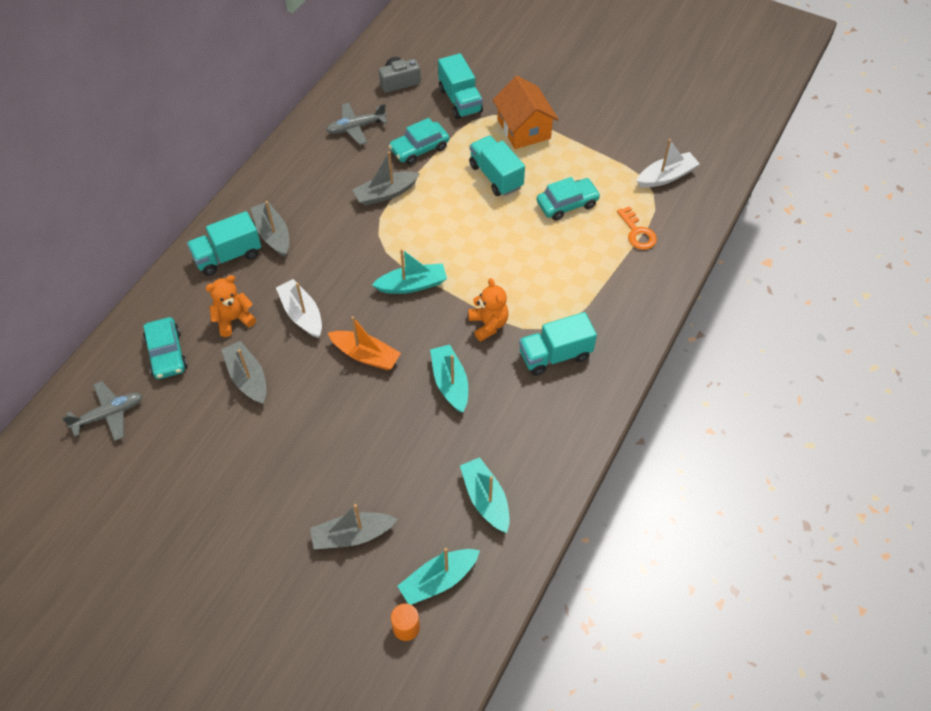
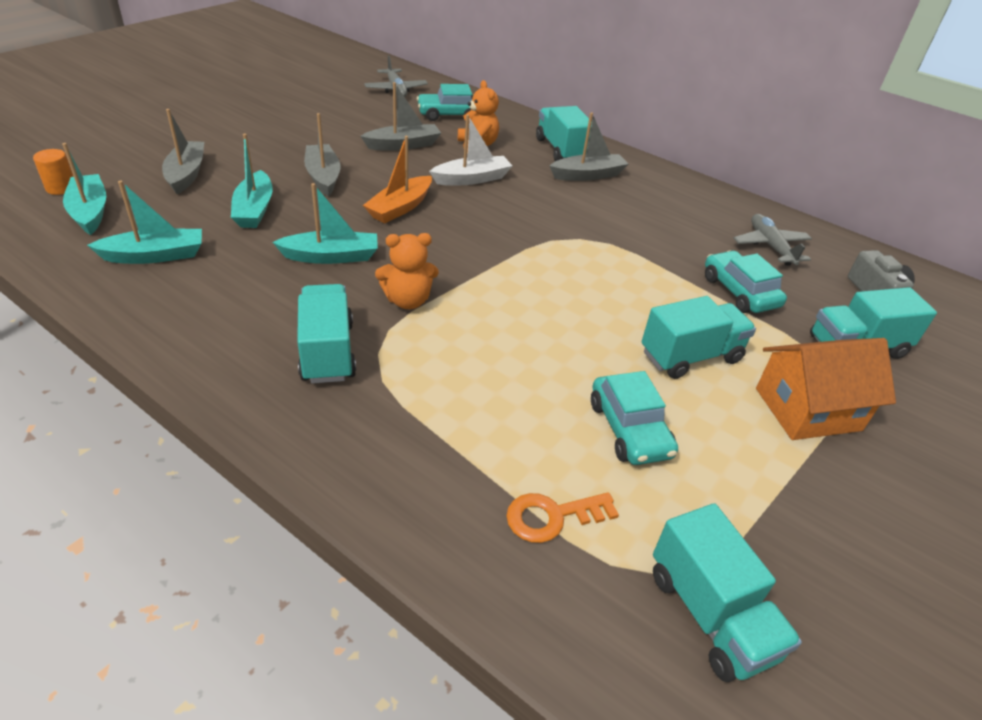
camera: 95 degrees right, 15 degrees down
grey boat [353,151,420,206] -> grey boat moved to [304,113,341,196]
turquoise boat [372,249,447,294] -> turquoise boat moved to [231,134,273,228]
white boat [637,139,700,188] -> turquoise truck [653,503,802,682]

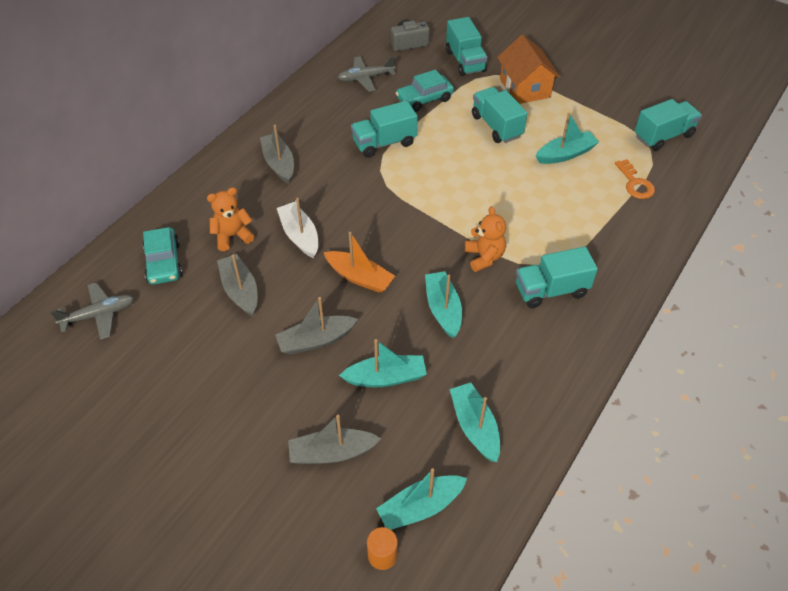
camera: 90 degrees left, 10 degrees up
turquoise truck [536,106,592,161] -> turquoise truck moved to [351,101,418,158]
turquoise car [591,371,678,465] -> turquoise boat [536,113,599,164]

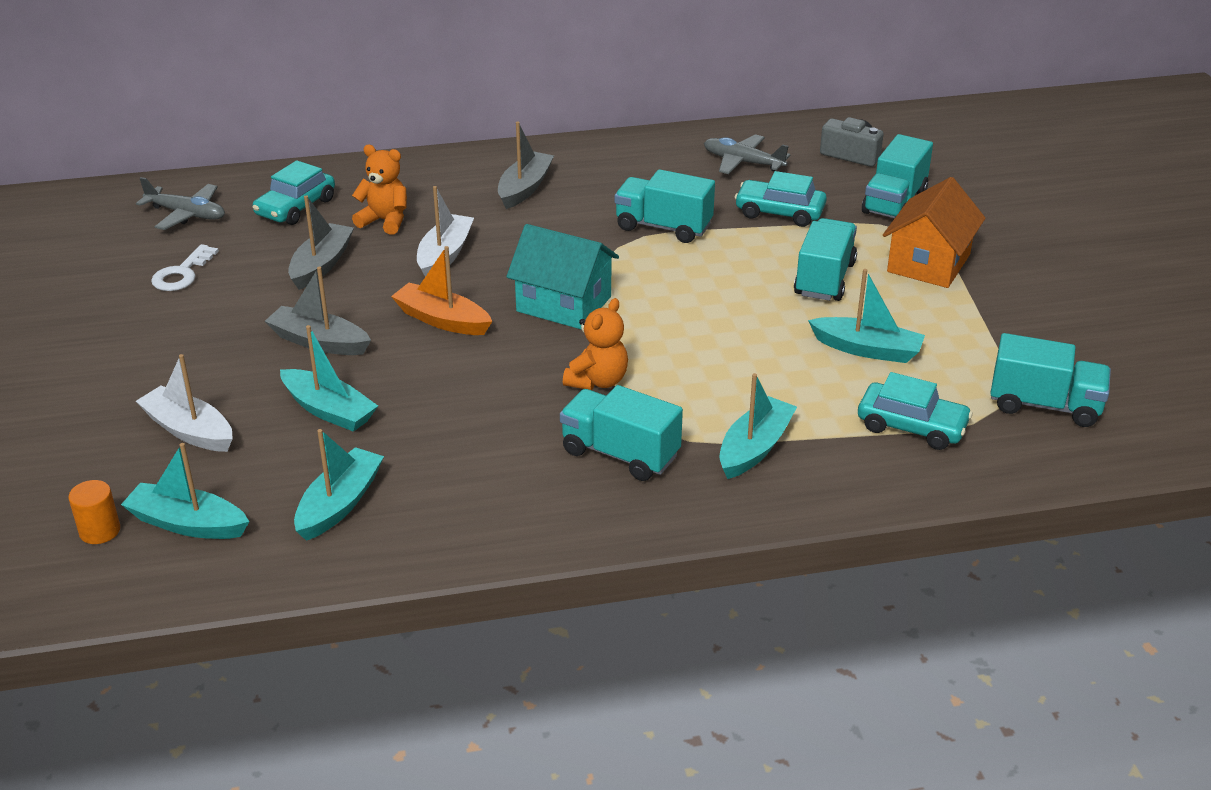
camera: 45 degrees right, 15 degrees down
grey boat [288,415,381,464] -> white boat [136,354,233,452]
orange boat [323,232,395,293] -> orange boat turned 135 degrees clockwise [391,246,492,335]
turquoise boat [425,271,462,339] -> turquoise boat moved to [719,373,797,479]
orange key [615,159,655,199] -> turquoise car [858,372,973,450]
none -> white key [151,244,219,291]
none -> turquoise house [506,224,619,330]

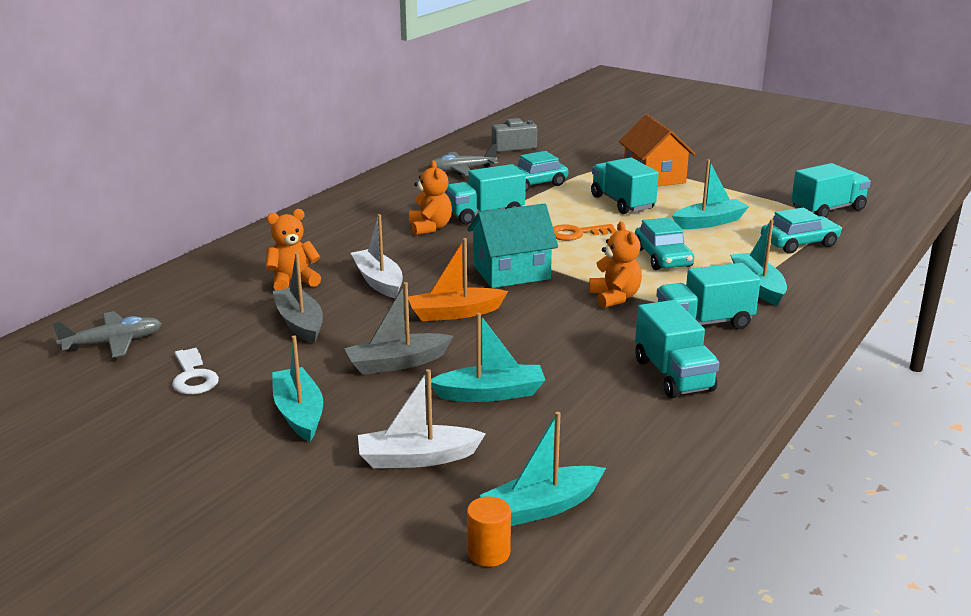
camera: 45 degrees left, 10 degrees down
turquoise car [253,160,335,225] -> turquoise car moved to [635,217,694,270]
turquoise boat [294,429,384,541] -> turquoise boat moved to [272,336,323,442]
grey boat [498,121,554,209] -> none
turquoise truck [862,134,933,218] -> turquoise truck moved to [635,300,719,398]
none -> orange teddy bear [409,160,452,235]
none -> orange key [553,224,617,241]

